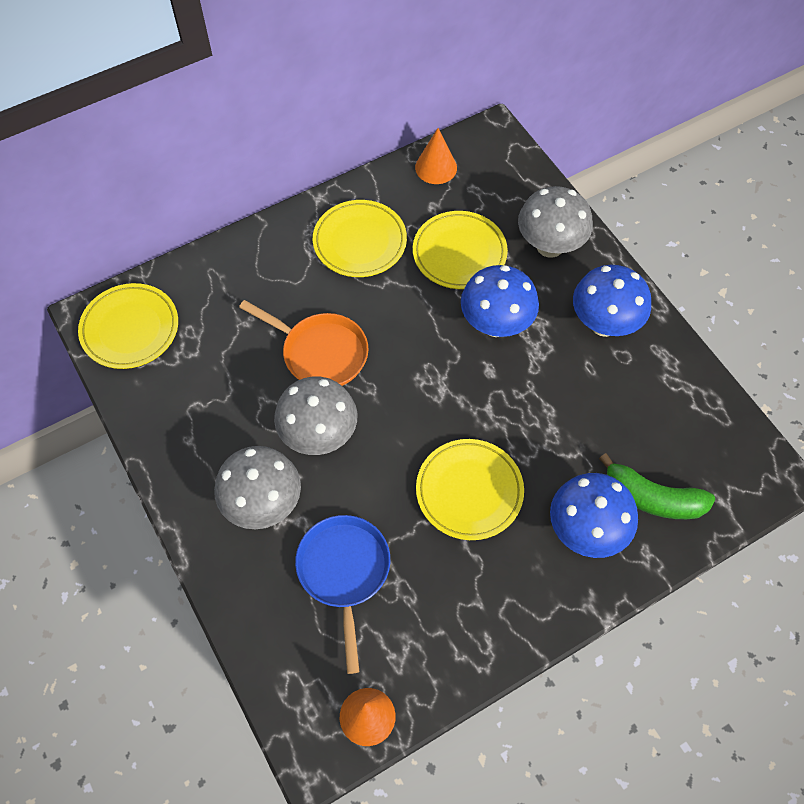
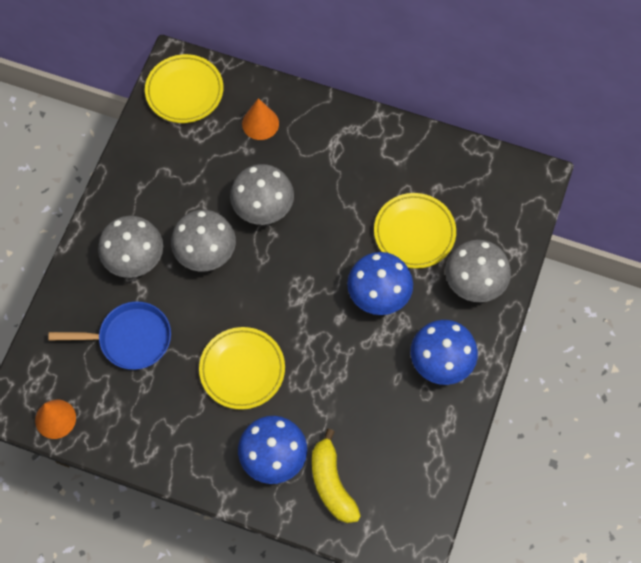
camera: 50 degrees right, 5 degrees up
orange pan [239,300,369,386] -> grey mushroom [230,164,294,225]
blue pan [295,515,390,674] -> blue pan turned 45 degrees clockwise [48,302,171,370]
yellow plate [313,200,407,277] -> none
orange cone [415,128,457,184] -> orange cone moved to [242,98,279,140]
green banana [599,453,715,519] -> yellow banana [312,429,361,523]

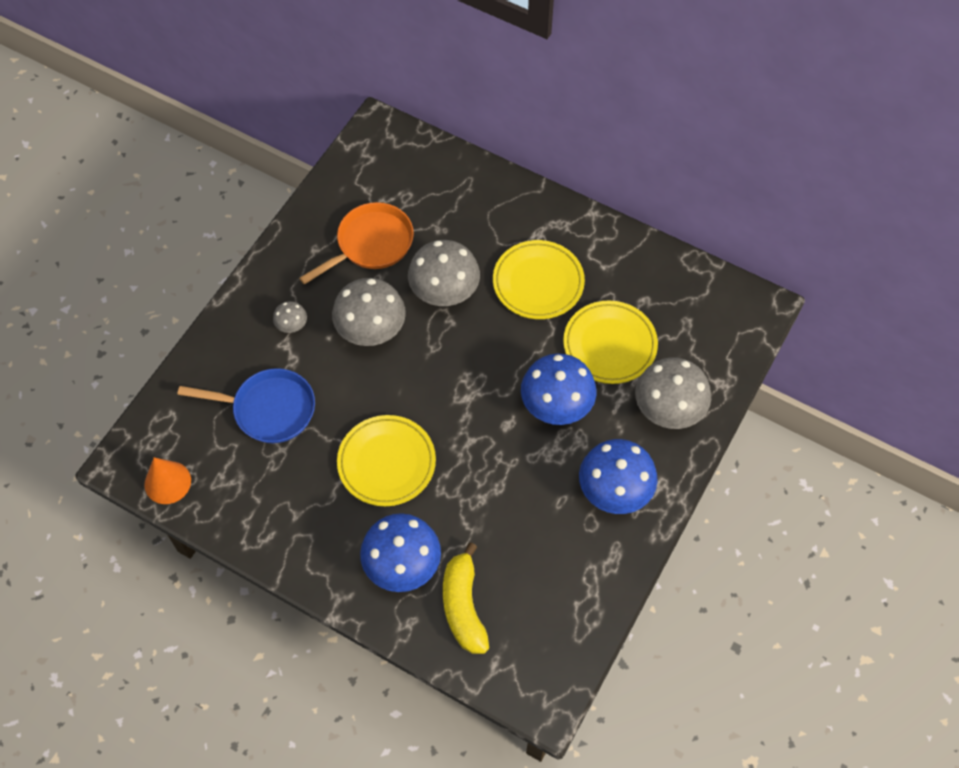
camera: 10 degrees right, 5 degrees down
grey mushroom [98,216,163,278] -> grey mushroom [273,301,307,333], size x0.47
yellow plate [145,54,223,123] -> yellow plate moved to [493,240,585,319]
orange cone [242,98,279,140] -> none
none -> orange pan [299,202,414,285]

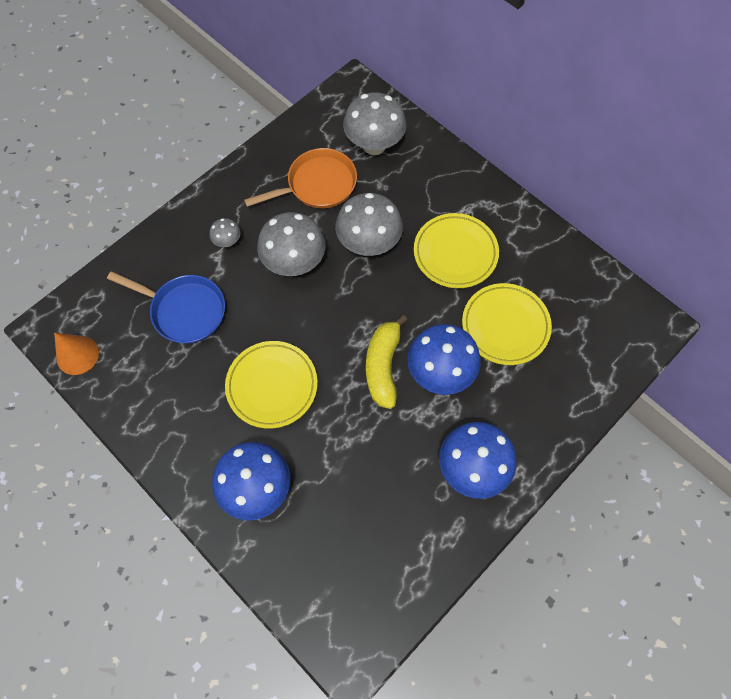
camera: 15 degrees right, 5 degrees up
yellow banana [443,543,489,654] -> yellow banana moved to [366,315,407,409]
grey mushroom [635,357,711,429] -> grey mushroom moved to [343,92,406,155]

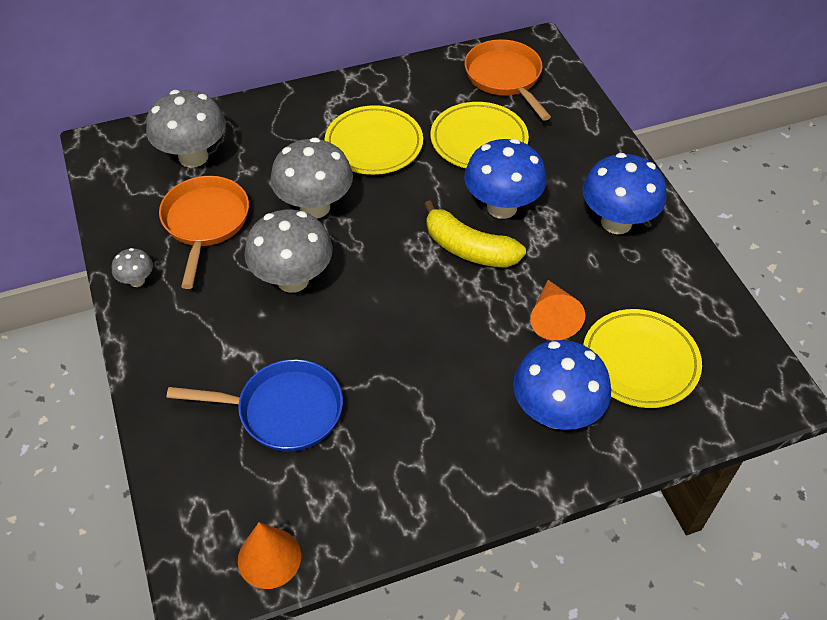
camera: 65 degrees left, 15 degrees down
blue pan [107,271,225,344] -> blue pan turned 45 degrees clockwise [167,359,343,452]
grey mushroom [209,218,241,247] -> grey mushroom moved to [112,248,153,287]
yellow plate [225,341,318,429] -> yellow plate moved to [583,309,702,408]
none -> orange pan [465,39,551,121]
none -> orange cone [530,280,585,340]

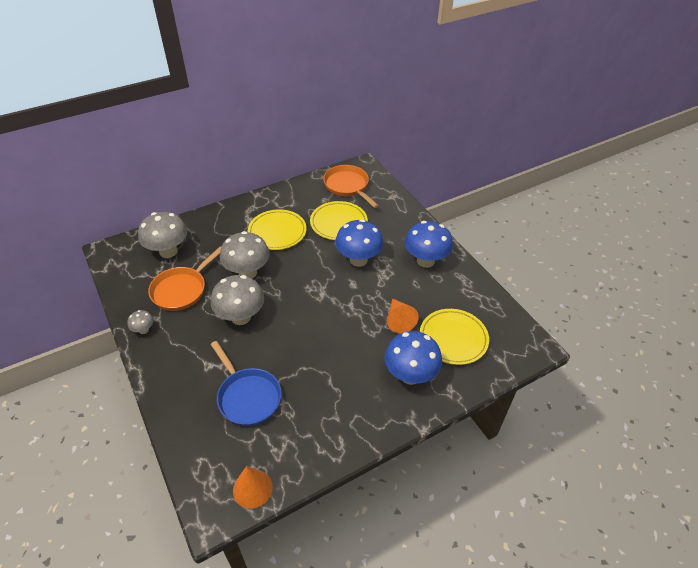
camera: 10 degrees left, 5 degrees down
orange pan [159,176,249,289] -> orange pan turned 135 degrees counterclockwise [148,246,221,311]
blue pan [167,359,343,452] -> blue pan turned 60 degrees clockwise [210,341,282,426]
yellow banana [424,200,526,268] -> none

